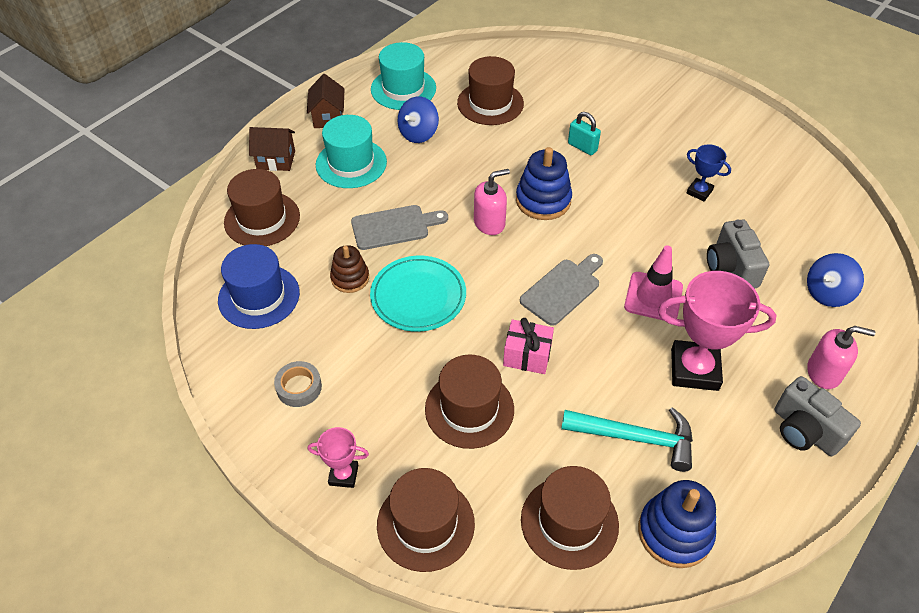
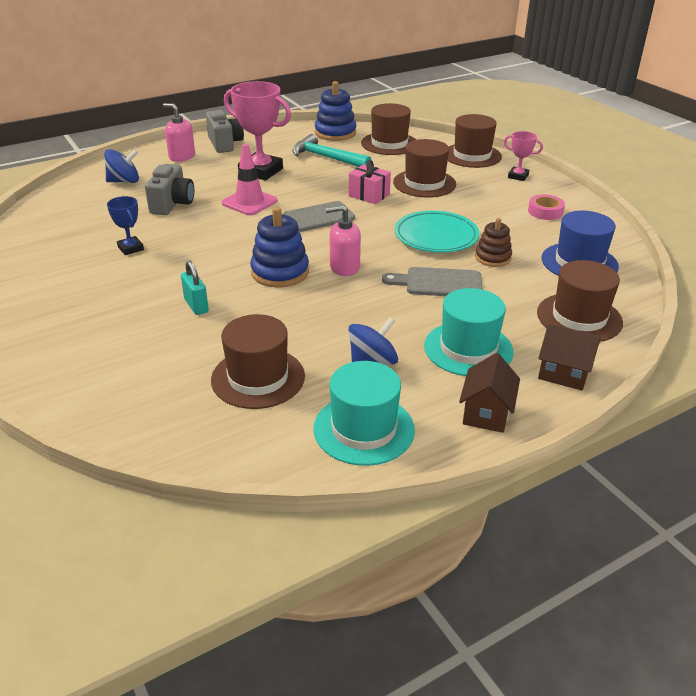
camera: 160 degrees left, 15 degrees down
grey tape [274,361,322,407] -> pink tape [528,194,565,220]

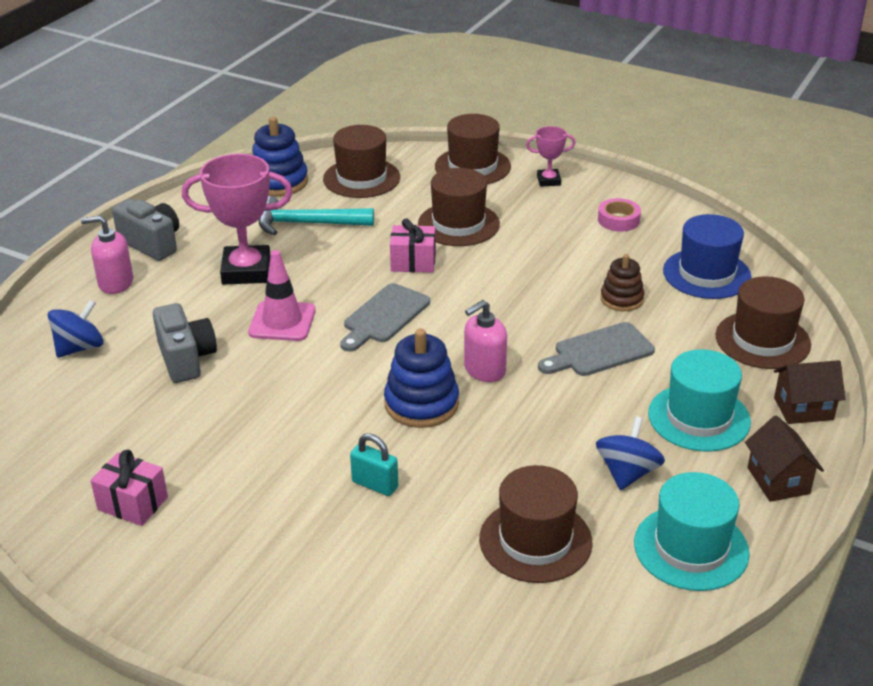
camera: 30 degrees left, 0 degrees up
blue trophy [107,196,144,255] -> none
turquoise plate [395,211,479,253] -> none
none -> pink gift [90,450,168,526]

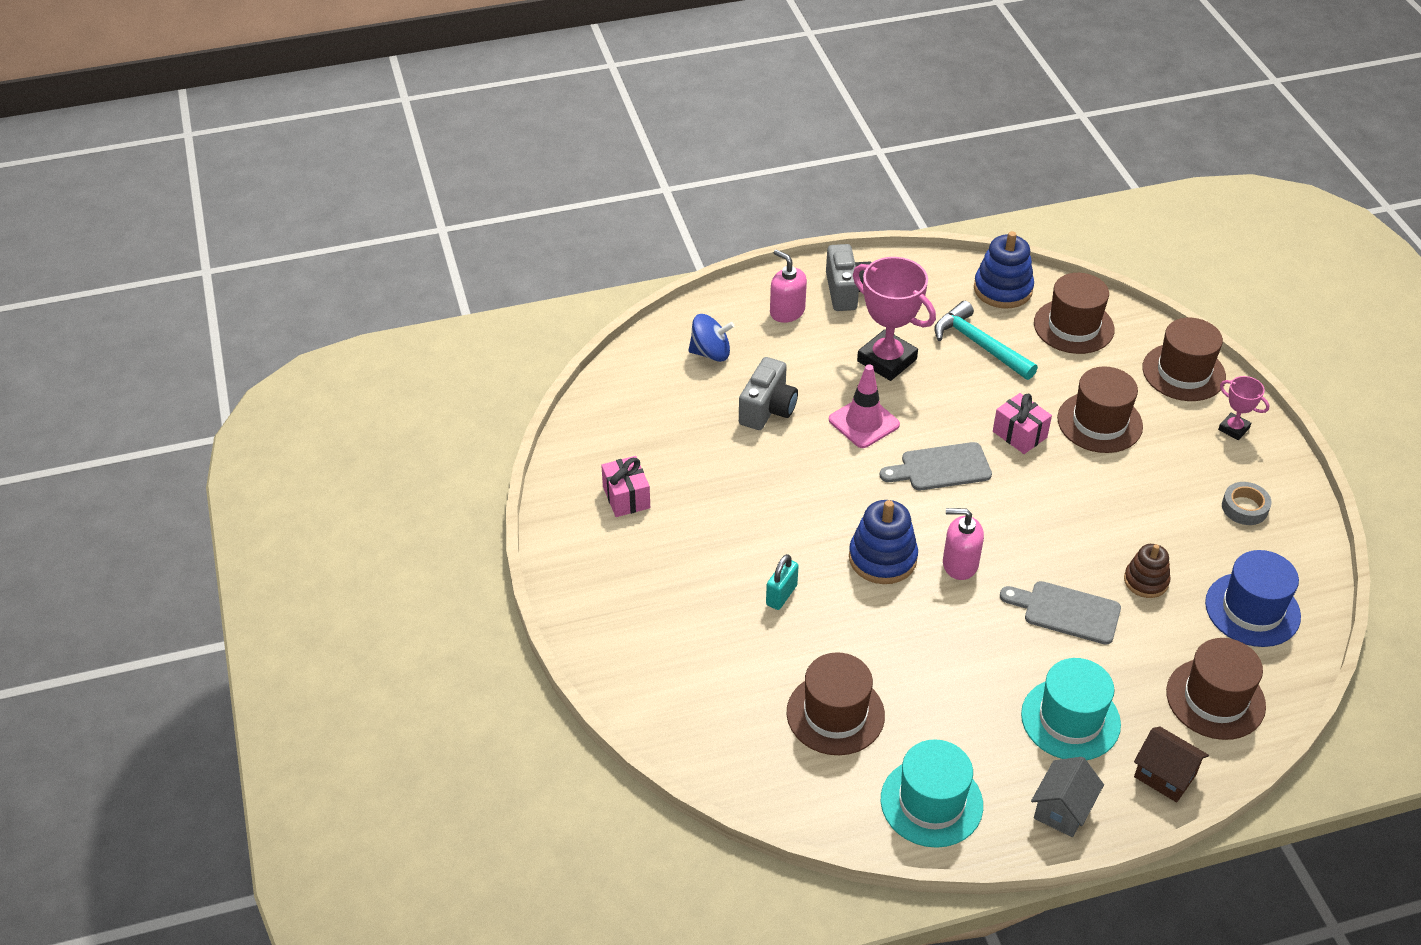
camera: 45 degrees right, 10 degrees up
turquoise padlock [350,433,398,496] -> turquoise padlock turned 45 degrees clockwise [766,554,799,610]
blue spinning top [596,416,665,490] -> none
pink tape [598,198,641,232] -> grey tape [1222,482,1271,525]
brown house [745,416,824,502] -> grey house [1031,757,1104,837]

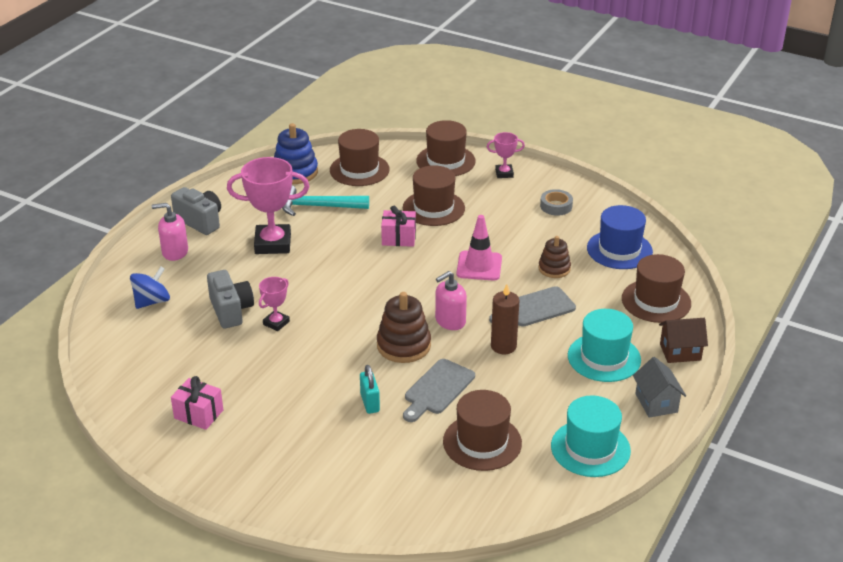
camera: 45 degrees left, 10 degrees down
pink traffic cone [829,364,900,448] -> pink traffic cone moved to [456,215,502,281]
blue stacking toy [849,500,918,584] -> brown stacking toy [377,292,431,363]
grey cutting board [880,442,992,490] -> grey cutting board moved to [403,359,475,422]
none -> pink trophy [259,277,290,331]
none -> brown candle [491,284,519,354]

